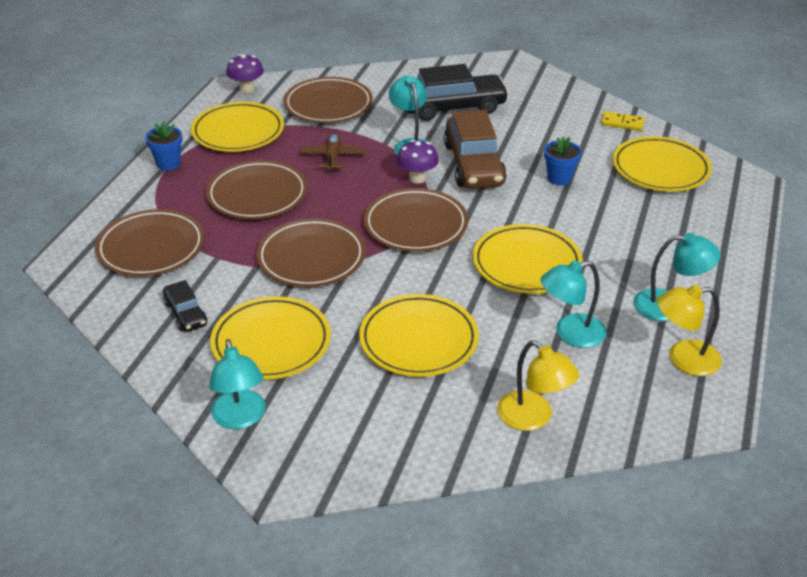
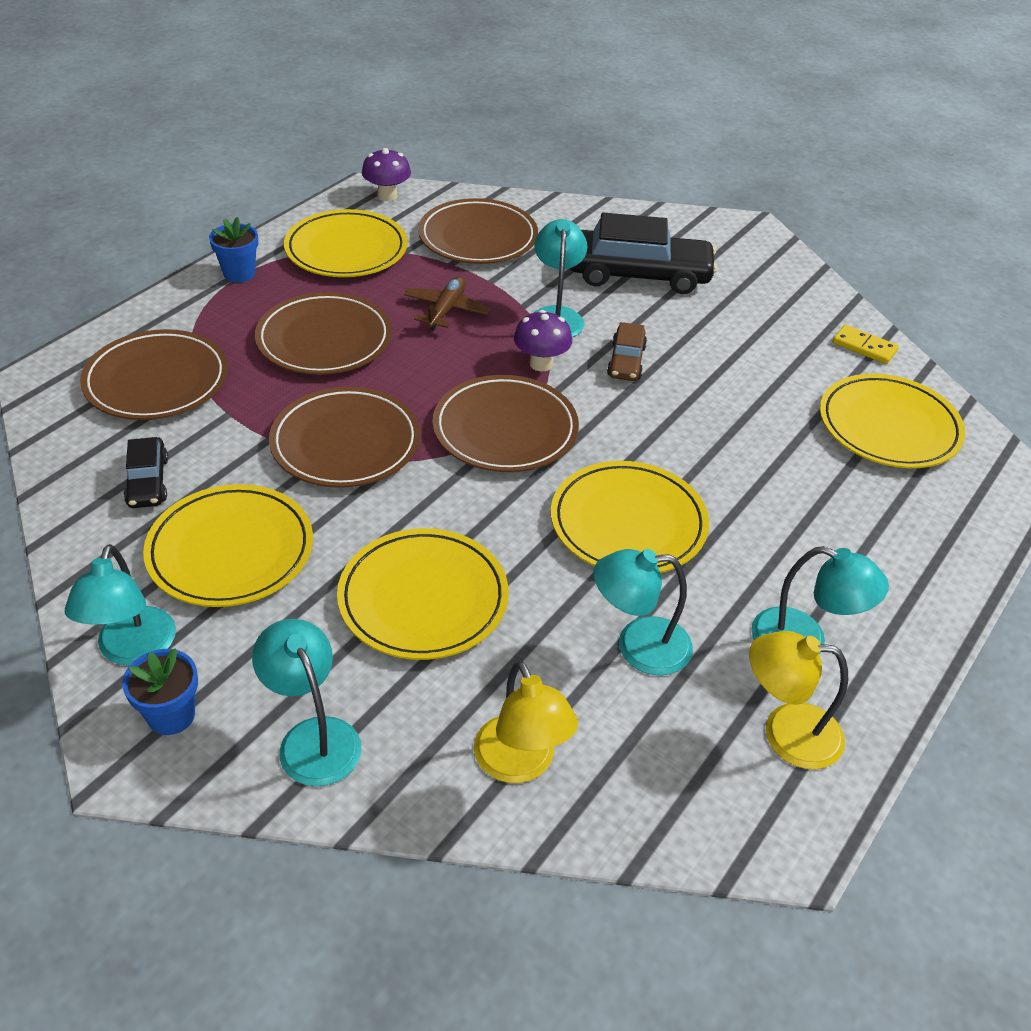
camera: 15 degrees right, 5 degrees up
brown car [444,110,507,189] -> brown car [607,322,647,381], size x0.50
blue flower pot [544,137,581,186] -> blue flower pot moved to [122,648,198,735]
none -> turquoise lamp [252,619,362,786]

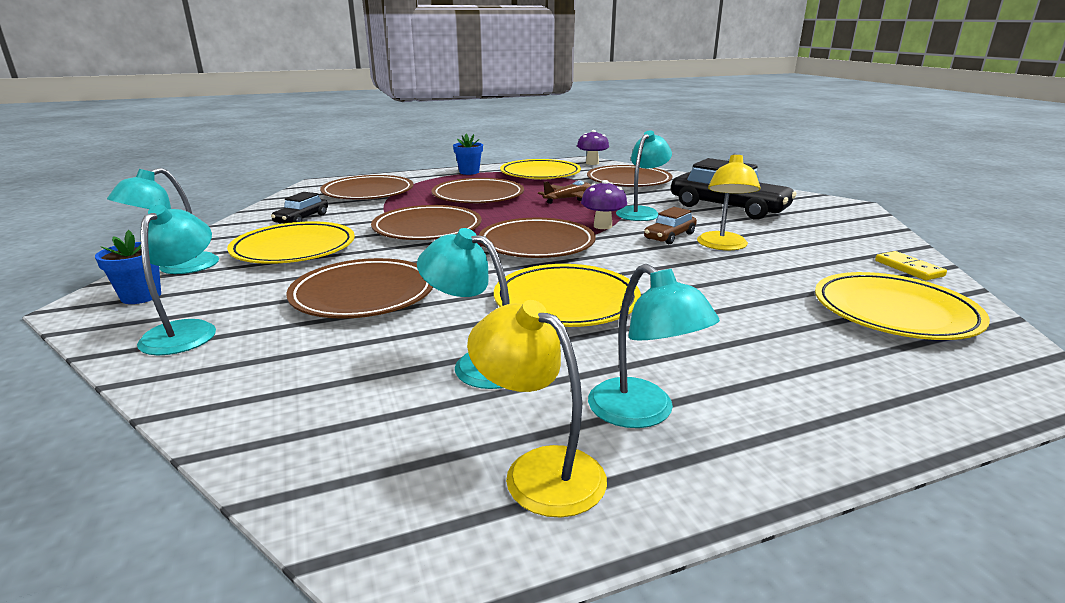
camera: 35 degrees right, 20 degrees down
yellow plate [337,528,509,660] -> brown plate [286,258,433,319]
yellow lamp [474,661,578,783] -> yellow lamp moved to [697,153,761,250]

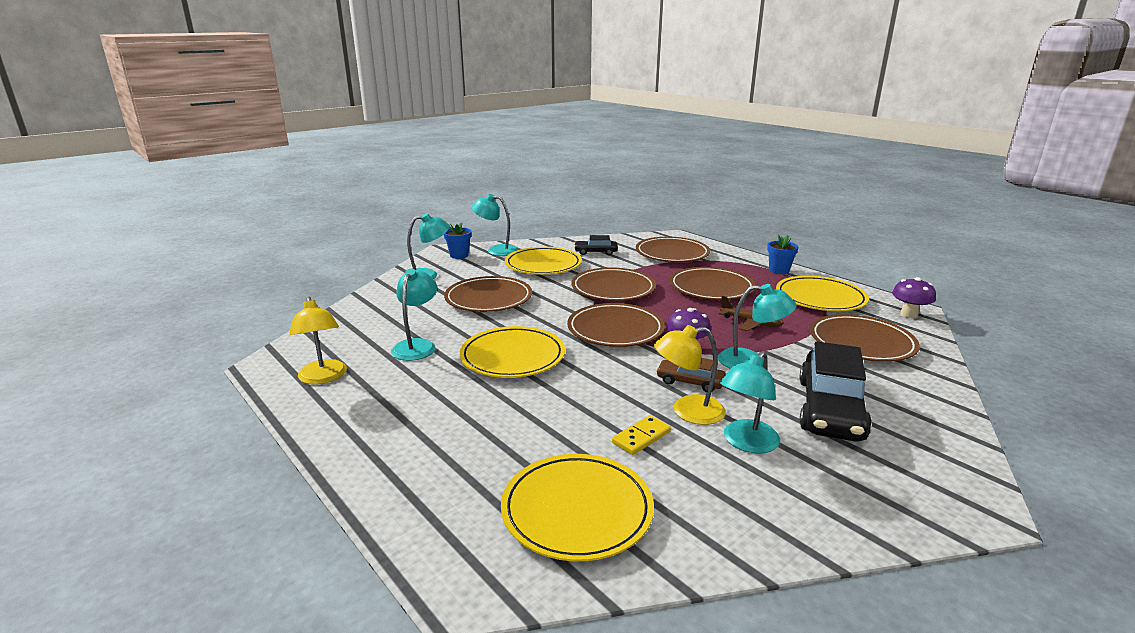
camera: 70 degrees right, 0 degrees up
yellow lamp [467,300,607,518] -> yellow lamp turned 135 degrees clockwise [289,296,347,384]
turquoise lamp [588,264,720,428] -> turquoise lamp moved to [720,351,780,453]
yellow domino [875,251,947,280] -> yellow domino moved to [612,415,671,455]

